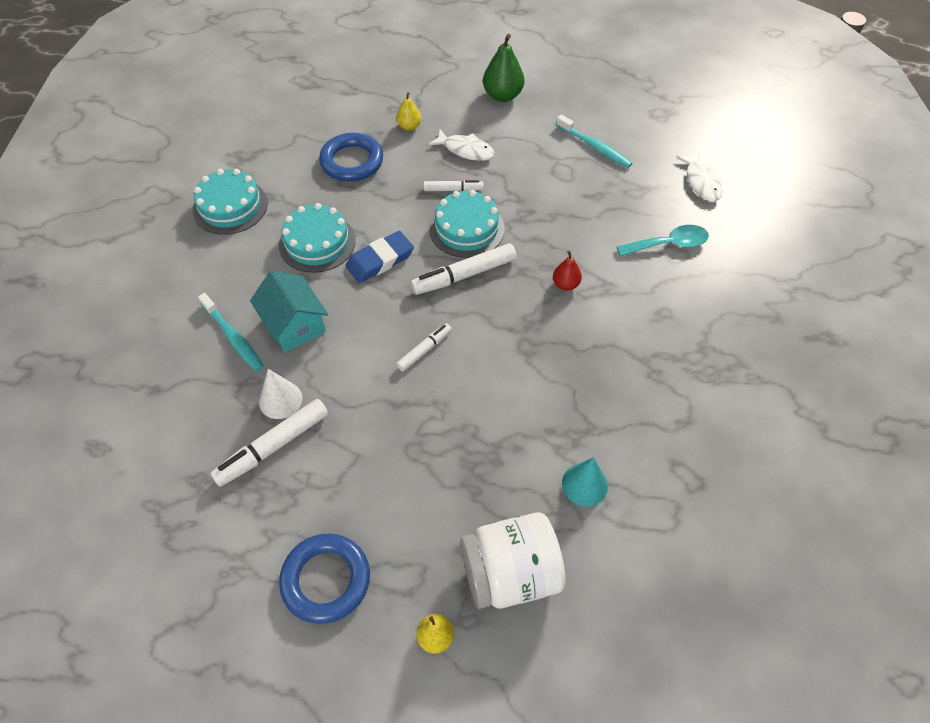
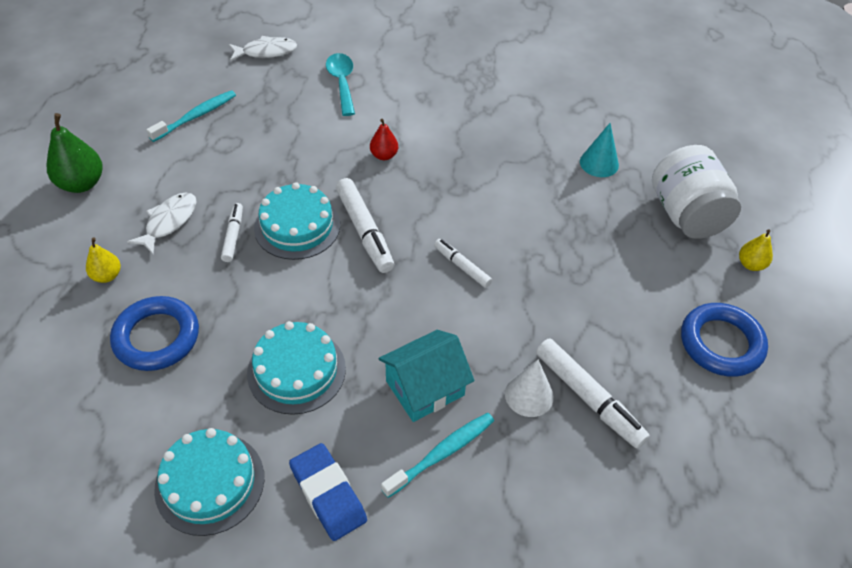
camera: 90 degrees left, 5 degrees down
blue eraser [346,231,414,283] -> blue eraser moved to [289,443,367,541]

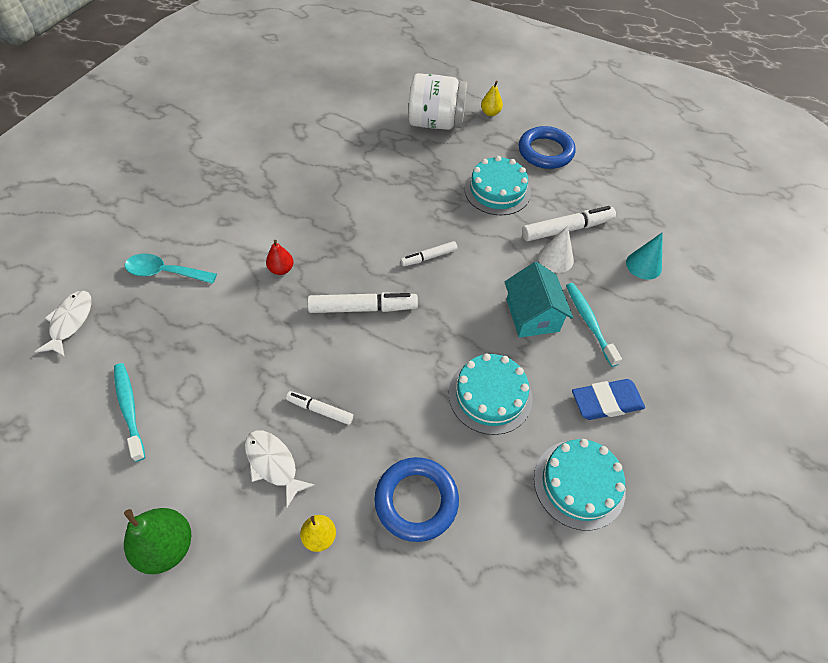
camera: 70 degrees left, 5 degrees up
turquoise cake [254,182,340,260] -> turquoise cake moved to [464,156,531,215]
turquoise cone [580,123,619,177] -> turquoise cone moved to [626,232,663,280]

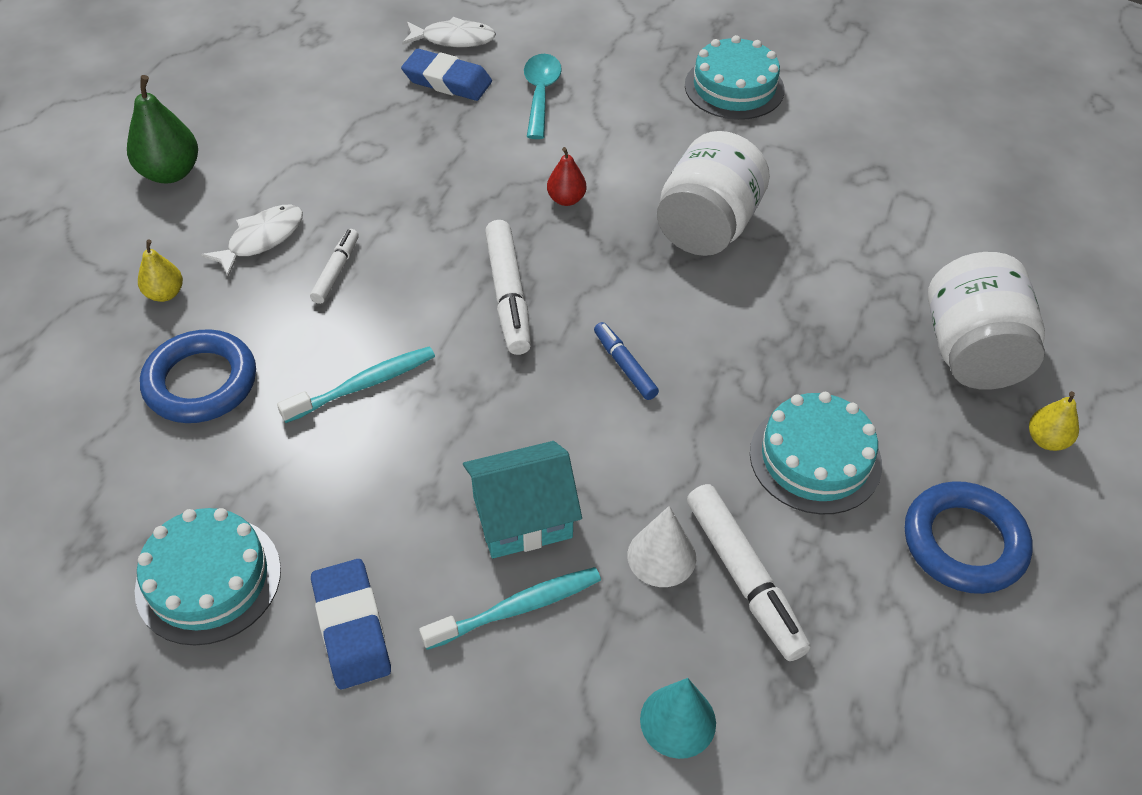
camera: 85 degrees right, 5 degrees down
turquoise toothbrush [114,363,145,462] -> turquoise toothbrush moved to [277,346,435,423]
white marker [401,241,457,267] -> blue marker [594,322,659,400]
turquoise cake [449,353,533,435] -> turquoise cake moved to [685,35,784,120]
none -> blue eraser [401,49,492,101]
none -> white jar [657,131,770,256]

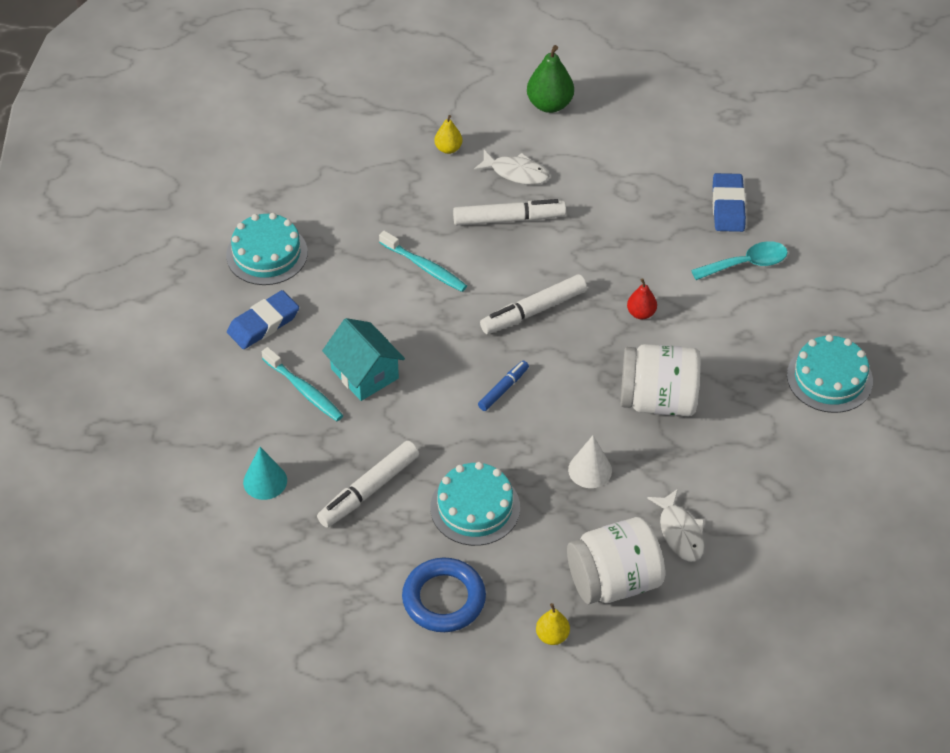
camera: 70 degrees right, 0 degrees up
blue ring [140,329,256,423] -> none
white marker [310,229,359,304] -> white marker [453,199,566,225], size x1.71
white fish [402,17,496,47] -> white fish moved to [647,489,704,562]
white cone [627,506,696,587] -> white cone moved to [568,435,612,488]

